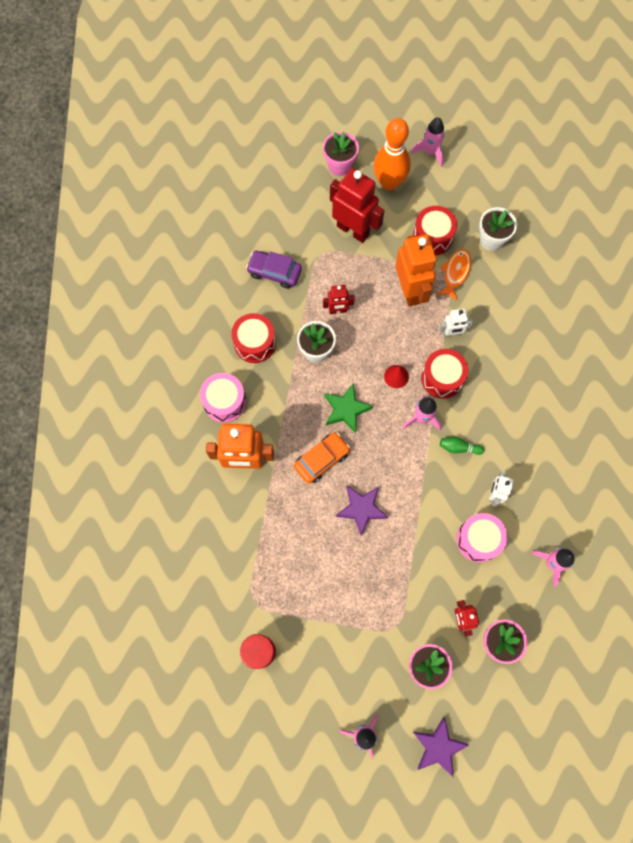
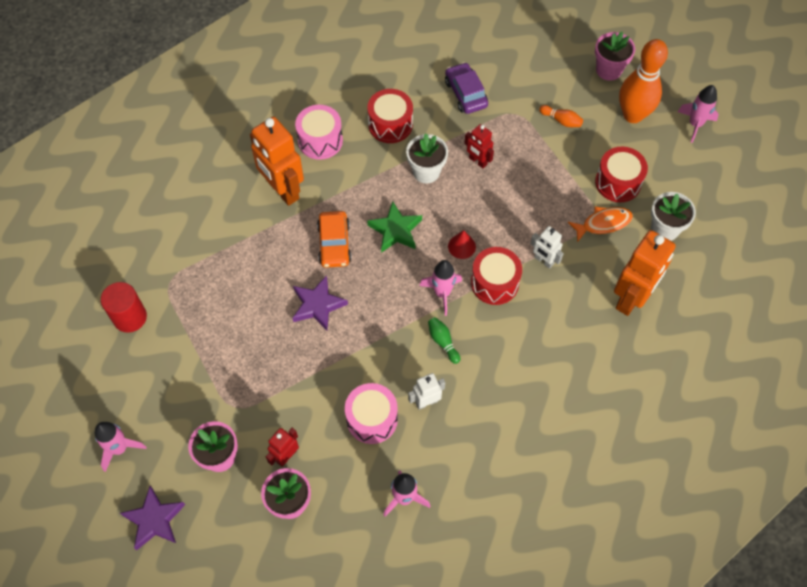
camera: 50 degrees right, 10 degrees down
orange car [294,432,350,484] -> orange car turned 75 degrees clockwise [317,211,352,268]
red robot [330,168,384,243] -> orange bowling pin [539,105,583,127]
orange robot [395,234,437,306] -> orange robot moved to [614,230,676,316]

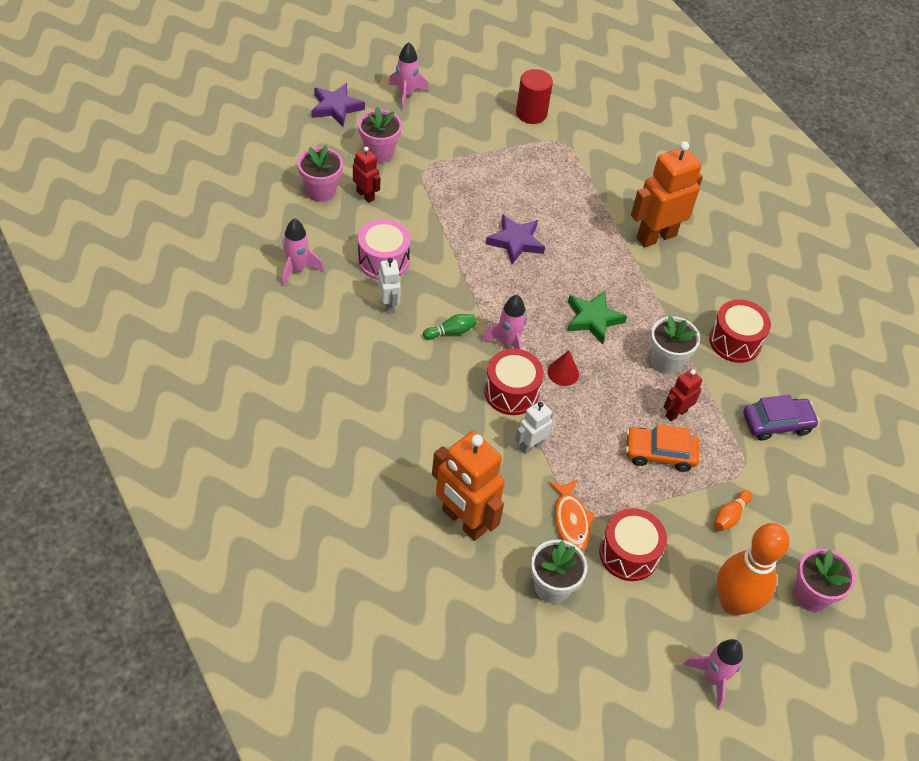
camera: 95 degrees right, 10 degrees down
pink drum [295,105,343,160] -> none
orange car [317,211,352,268] -> orange car moved to [626,424,699,472]

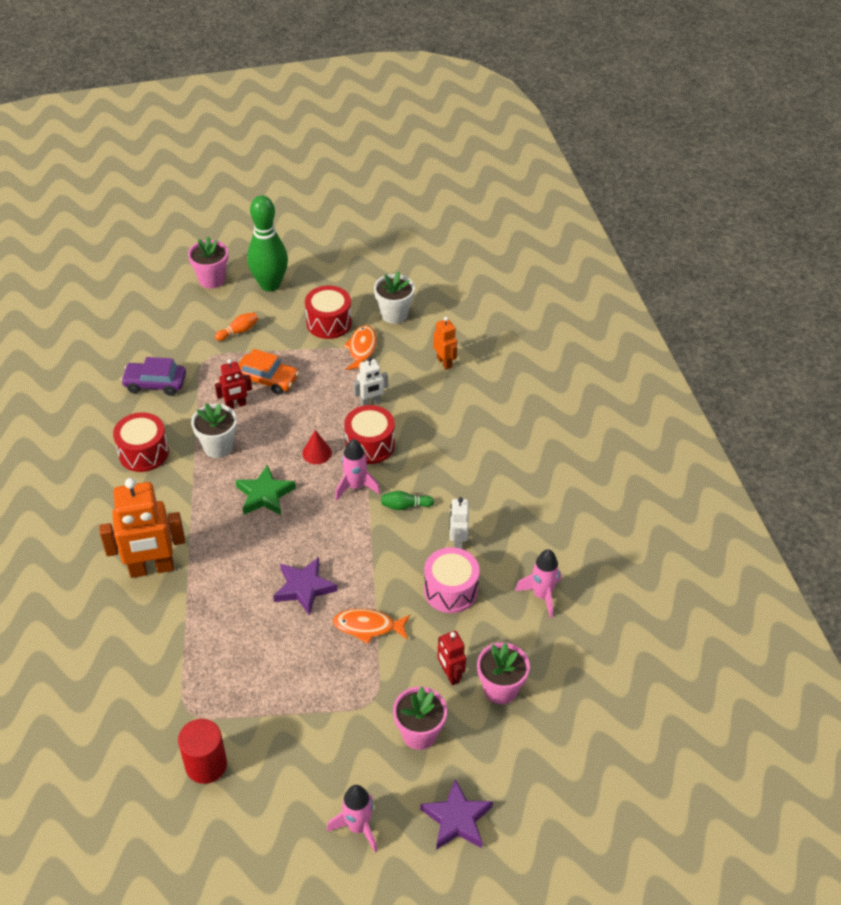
camera: 160 degrees left, 5 degrees down
orange robot [432,431,505,541] -> orange robot [433,317,457,370], size x0.52
pink rocket [683,639,743,710] -> none
orange bowling pin [717,523,790,616] -> green bowling pin [247,195,288,292]
none -> orange fish [333,609,410,644]

